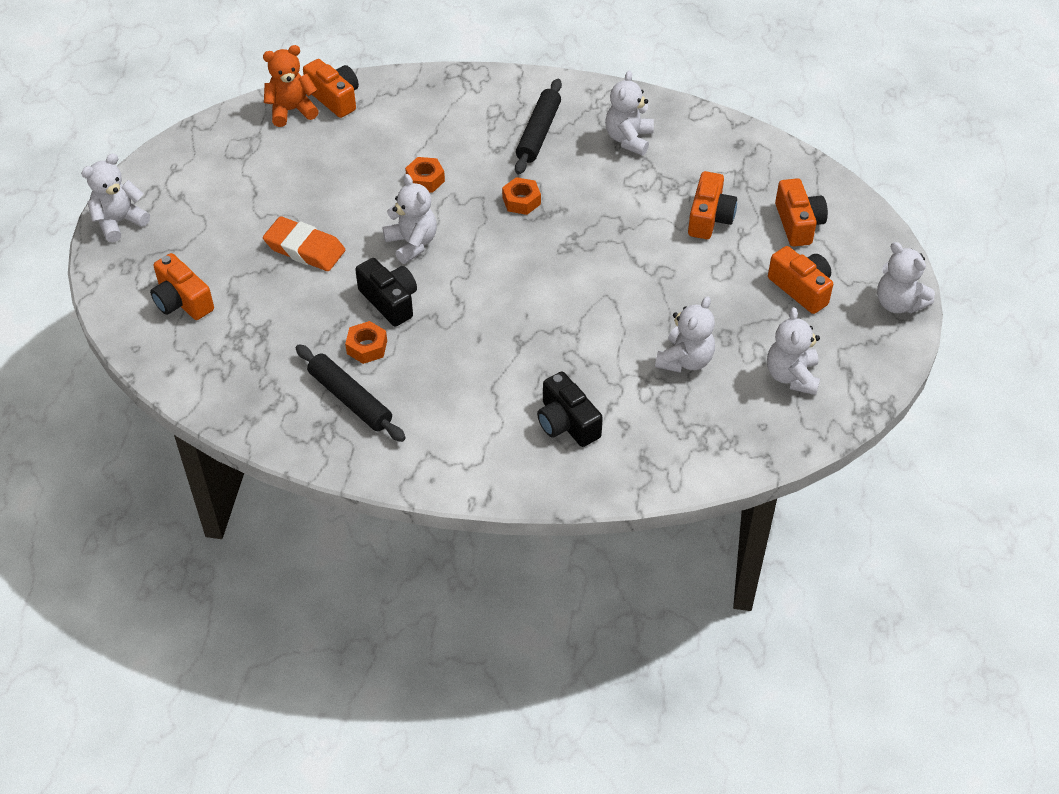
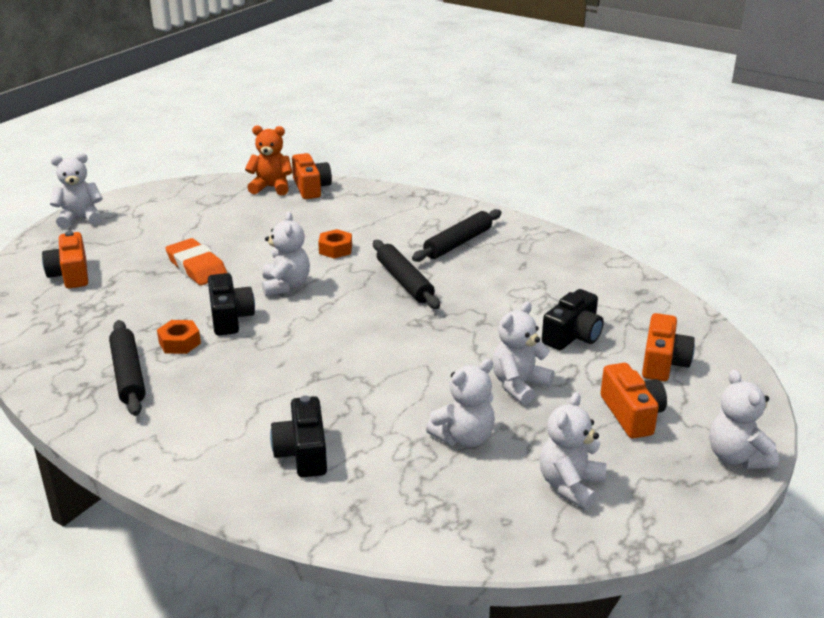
camera: 25 degrees right, 20 degrees down
orange nut [502,177,541,215] -> black rolling pin [373,240,440,309]
white teddy bear [605,71,654,155] -> white teddy bear moved to [492,301,554,405]
orange camera [688,171,737,239] -> black camera [542,289,604,350]

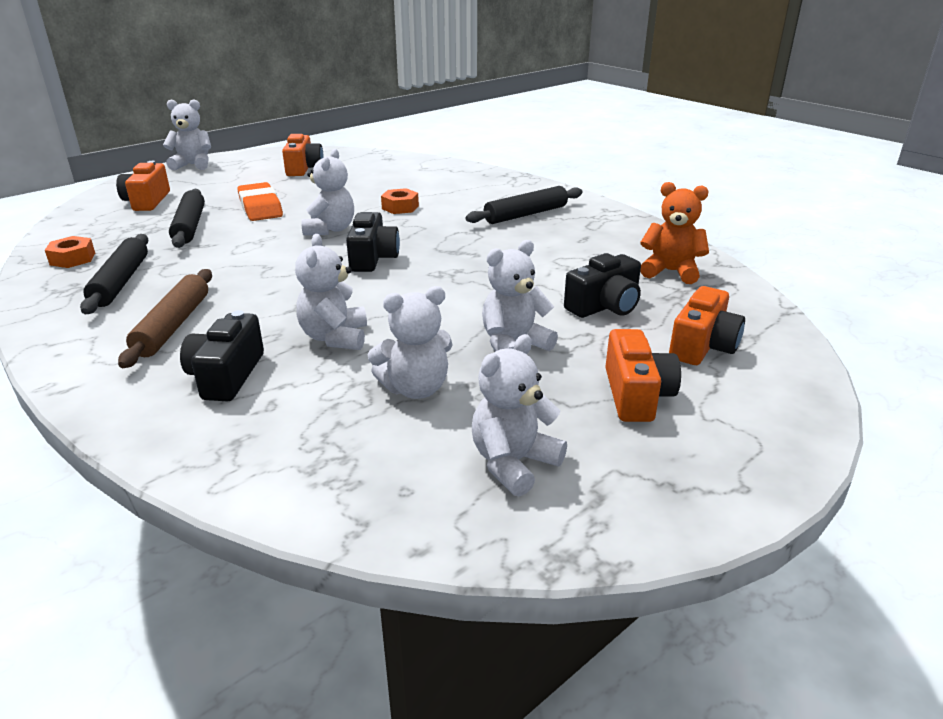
camera: 15 degrees right, 0 degrees up
orange nut [157,320,201,354] -> orange nut moved to [45,236,95,268]
black camera [208,273,255,335] -> black camera moved to [346,212,400,272]
orange teddy bear [245,125,292,196] -> orange teddy bear moved to [640,182,709,284]
orange camera [292,153,332,199] -> orange camera moved to [282,134,324,176]
black rolling pin [373,240,440,309] -> black rolling pin moved to [169,189,205,248]
white teddy bear [709,370,779,469] -> white teddy bear moved to [295,234,367,350]
none -> brown rolling pin [118,269,212,368]

